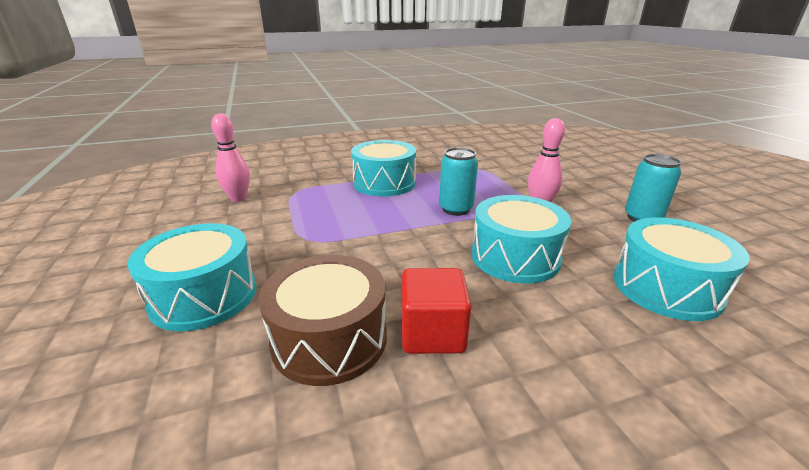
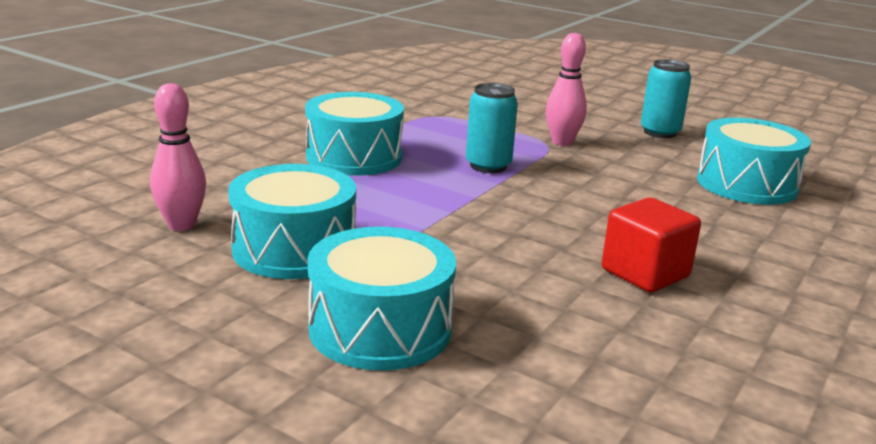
camera: 40 degrees left, 5 degrees down
brown drum [258,255,387,386] -> none
turquoise drum [472,195,571,284] -> turquoise drum moved to [228,164,356,279]

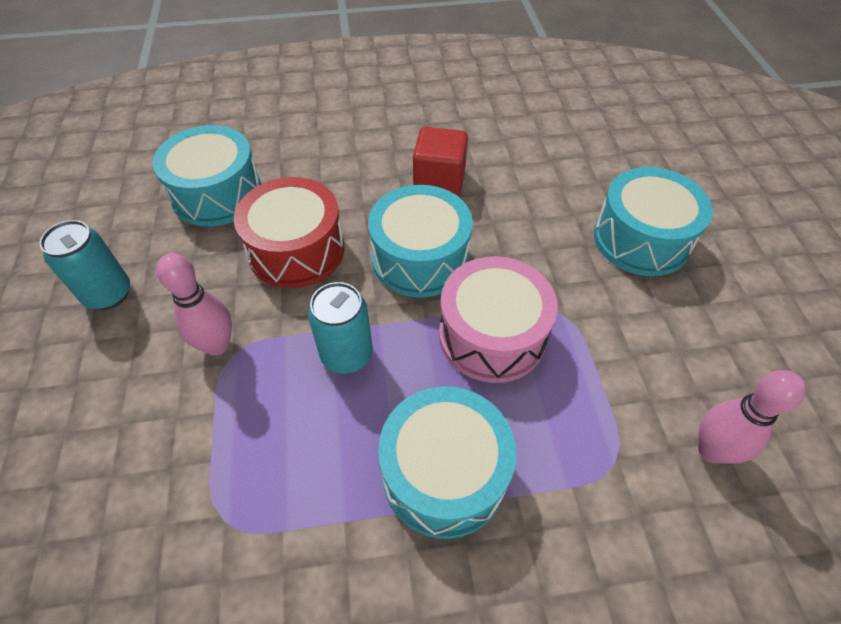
camera: 130 degrees left, 30 degrees up
turquoise drum [228,164,356,279] -> turquoise drum moved to [368,185,473,298]
none -> red drum [234,177,344,288]
none -> pink drum [439,256,558,383]

